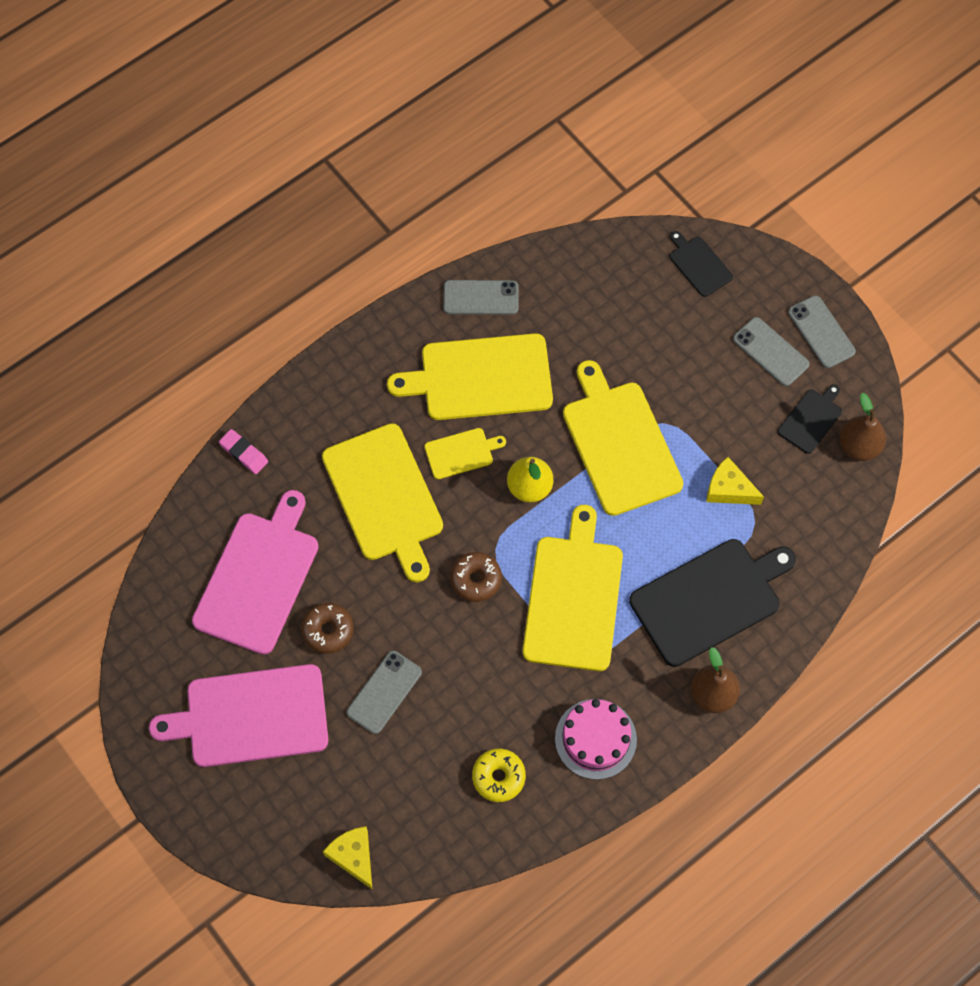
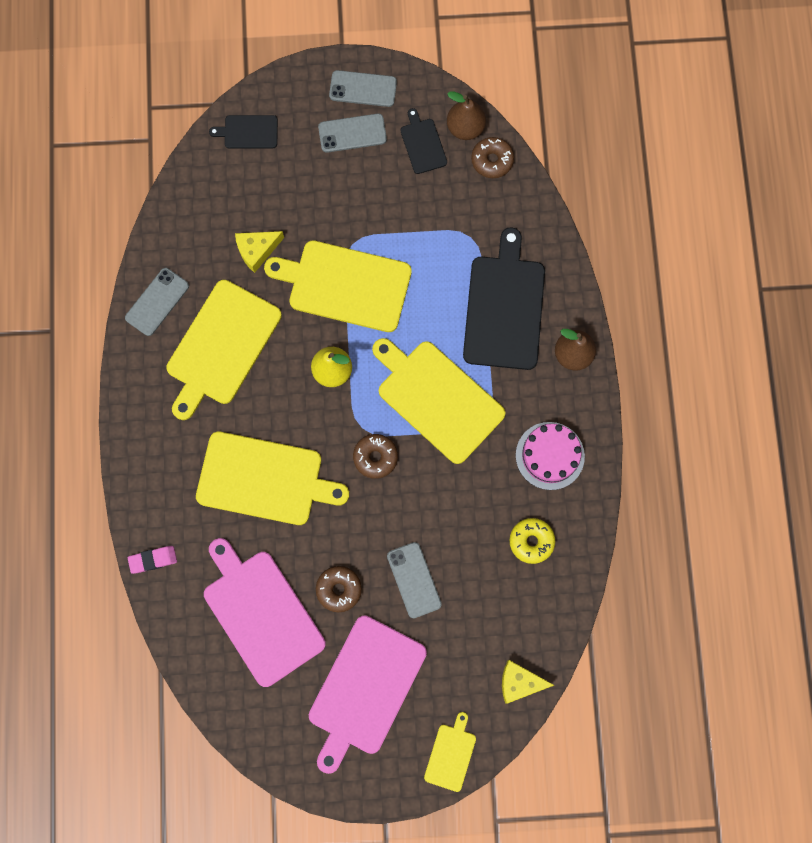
camera: 55 degrees left, 10 degrees up
yellow cutting board [424,428,506,479] -> yellow cutting board moved to [424,712,476,792]
yellow cheese [706,457,764,505] -> yellow cheese moved to [235,231,284,273]
none -> brown donut [471,137,514,178]

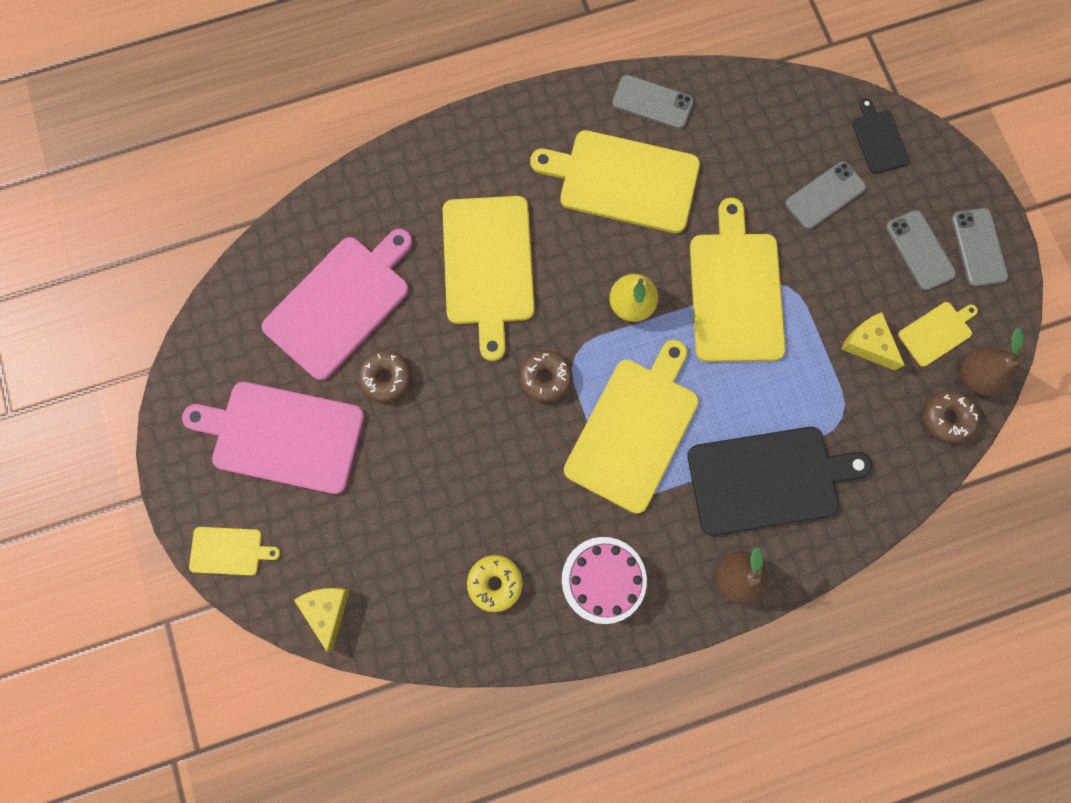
camera: 75 degrees right, 0 degrees up
pink eraser [128,546,177,574] -> none
yellow cheese [235,231,284,273] -> yellow cheese moved to [841,312,904,371]
grey phone [387,542,442,618] -> grey phone moved to [786,161,866,229]
black cutting board [400,108,447,174] -> yellow cutting board [898,302,978,367]

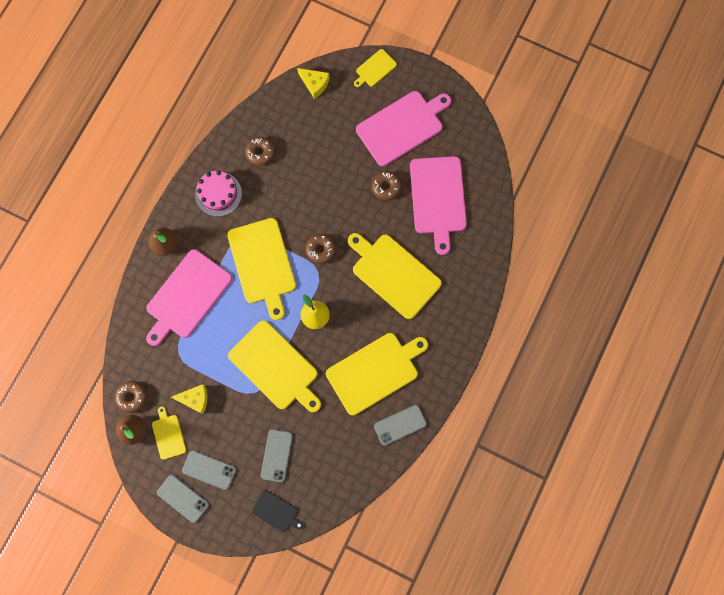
camera: 135 degrees right, 0 degrees up
yellow donut [467,555,523,612] -> brown donut [245,137,275,166]
black cutting board [687,427,872,536] -> pink cutting board [146,249,232,346]
yellow cutting board [898,302,978,367] -> yellow cutting board turned 150 degrees clockwise [152,406,186,460]

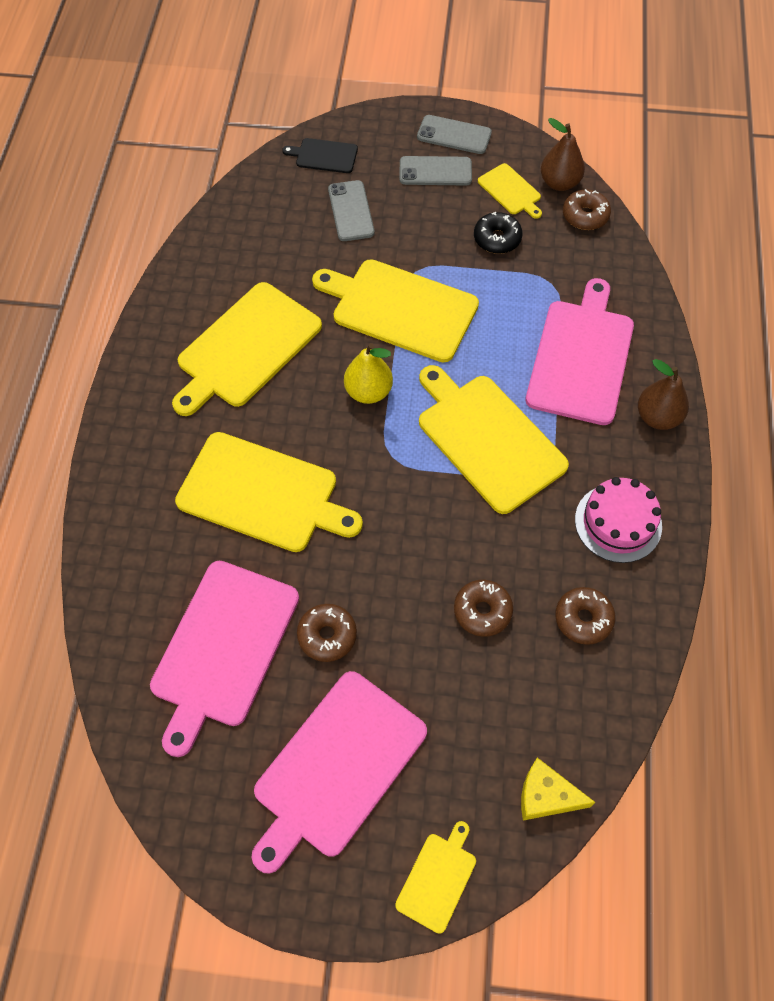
camera: 160 degrees right, 15 degrees down
yellow cheese [171,384,208,414] -> black donut [474,212,522,254]
brown donut [305,234,336,264] -> brown donut moved to [454,580,513,637]
grey phone [374,405,427,445] -> none
pink cutting board [410,156,467,255] -> pink cutting board turned 135 degrees counterclockwise [150,561,299,757]

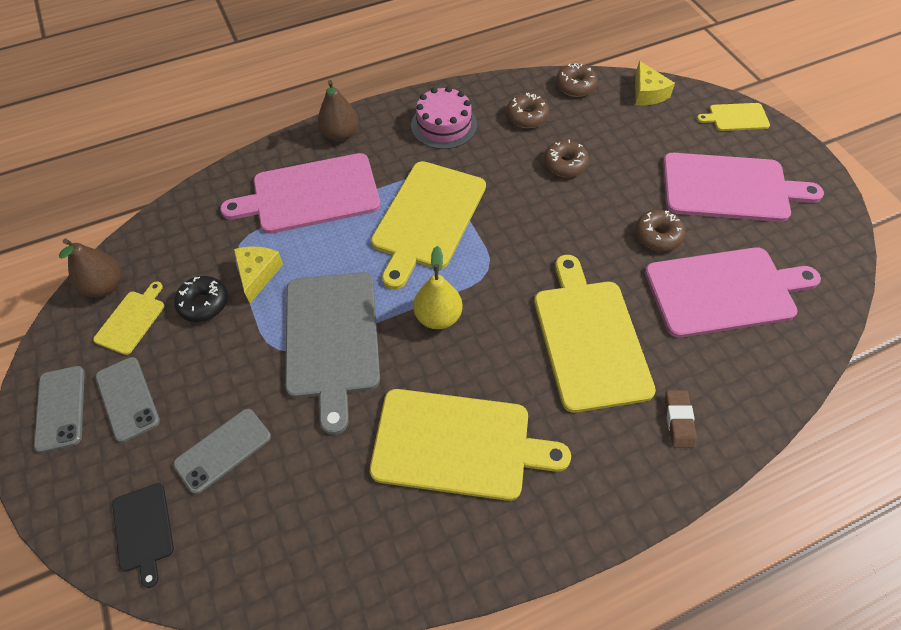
camera: 120 degrees left, 5 degrees down
yellow cutting board [312,259,479,363] -> grey cutting board [285,272,380,435]
brown donut [563,189,611,230] -> brown donut moved to [556,63,598,97]
none -> yellow cheese [234,246,283,303]
none -> brown eraser [665,390,697,448]

